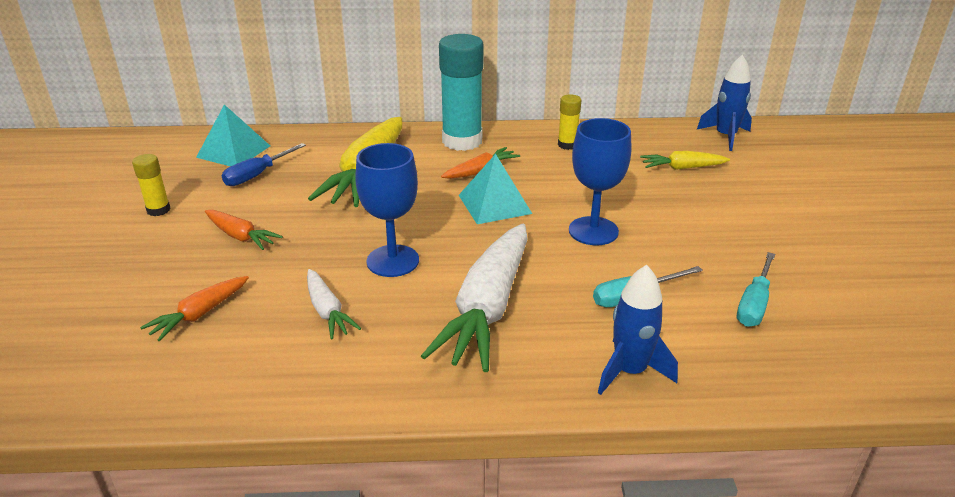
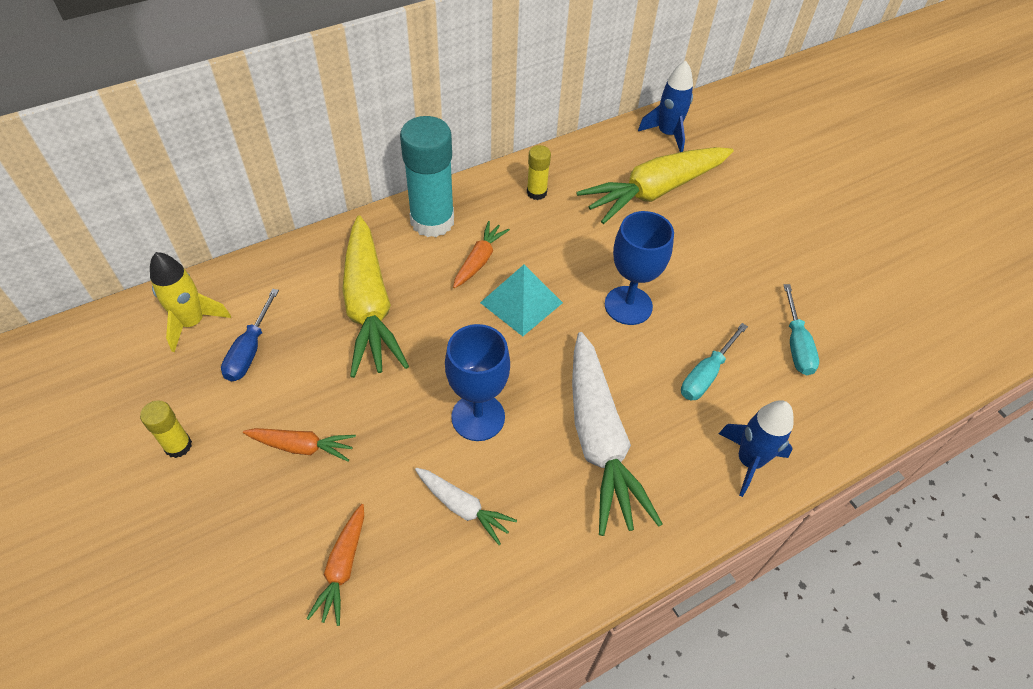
camera: 30 degrees left, 20 degrees up
turquoise pyramid [196,105,270,167] -> yellow rocket [150,252,231,352]
yellow carrot [640,151,730,170] -> yellow carrot [576,147,734,224], size x2.04

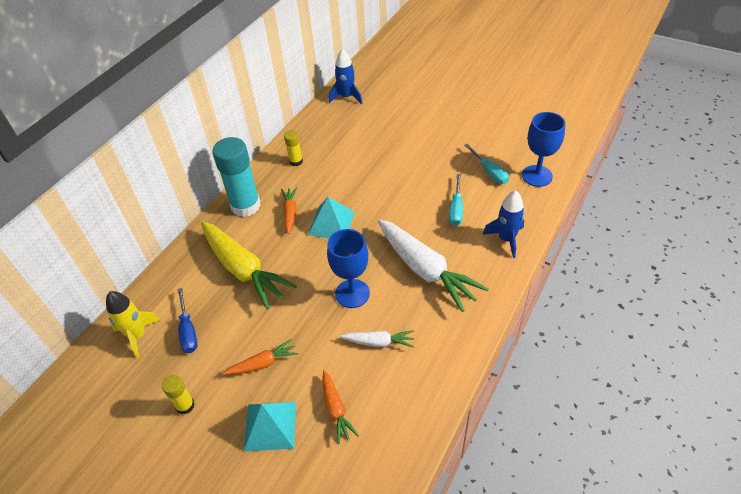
camera: 25 degrees left, 5 degrees down
yellow carrot [576,147,734,224] -> none
blue goblet [605,211,674,325] -> blue goblet moved to [522,112,565,187]
none -> turquoise pyramid [244,402,296,451]

